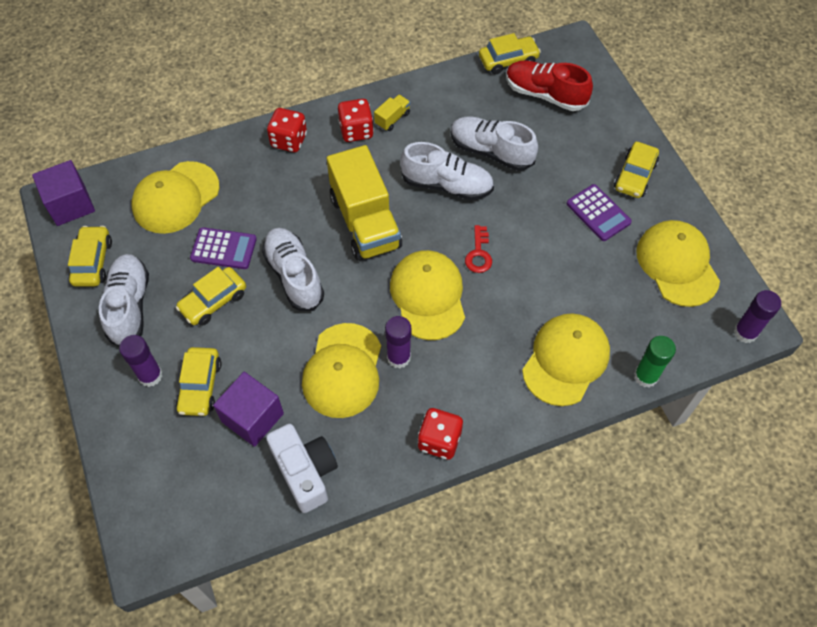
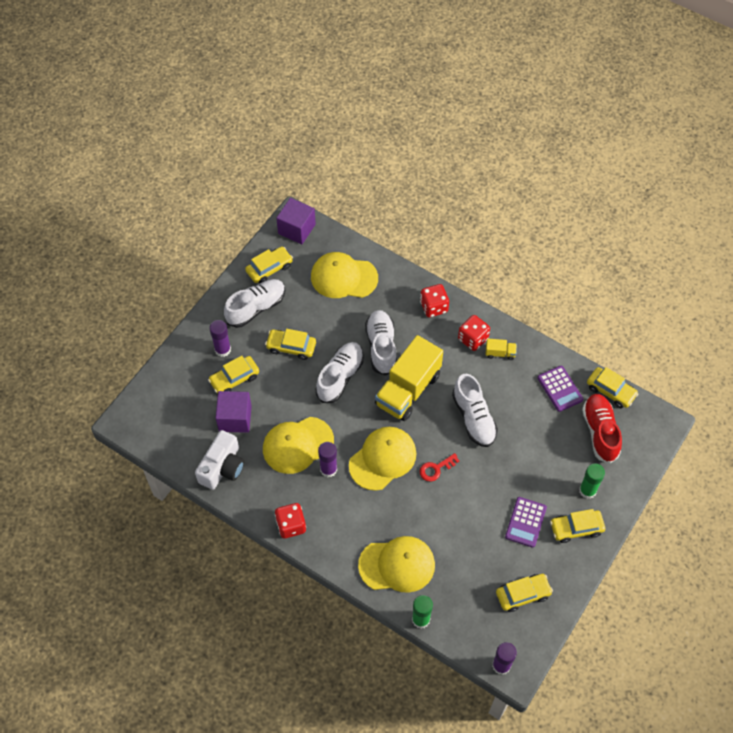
camera: 55 degrees right, 0 degrees up
purple calculator [190,227,257,269] -> purple calculator moved to [537,366,583,412]
white shoe [451,117,538,171] -> white shoe moved to [365,310,397,376]
yellow cap [636,220,720,307] -> yellow car [496,574,553,612]
none -> green glue stick [579,463,605,499]

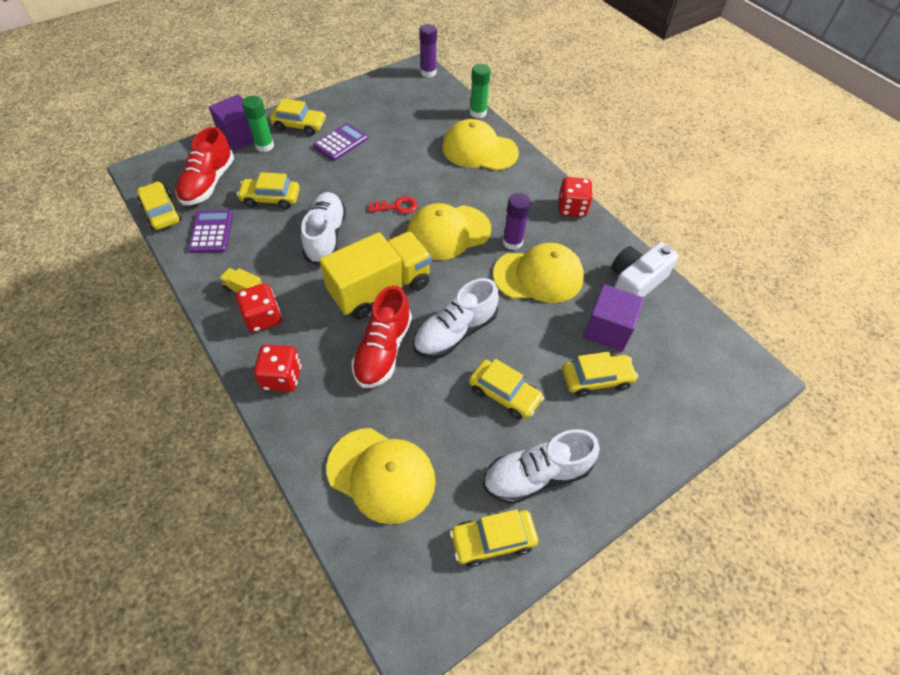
camera: 160 degrees left, 5 degrees down
purple glue stick [209,320,231,357] -> none
purple cube [276,198,316,244] -> purple cube moved to [209,94,254,151]
white shoe [365,310,397,376] -> red shoe [351,286,412,388]
yellow car [496,574,553,612] -> yellow car moved to [237,172,300,209]

